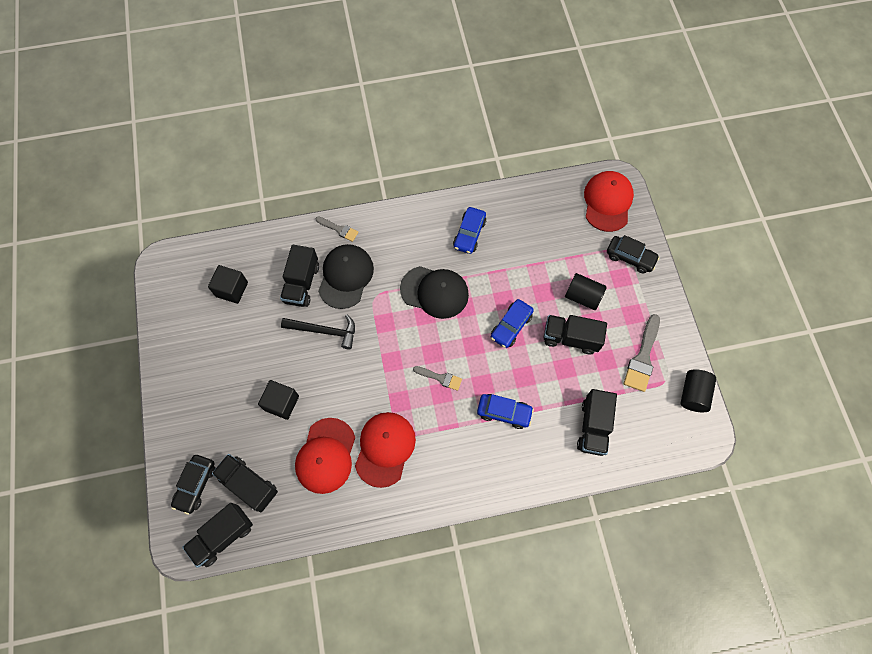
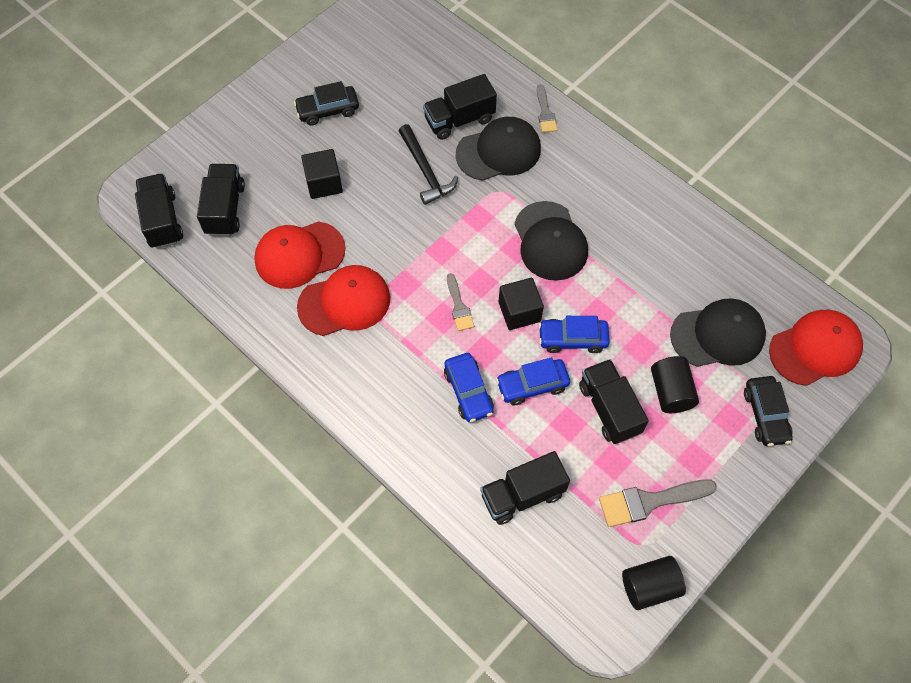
camera: 55 degrees right, 5 degrees down
black car [171,455,216,515] -> black car moved to [294,81,359,126]
black truck [182,503,253,568] -> black truck turned 60 degrees clockwise [135,173,183,249]
black cube [208,265,248,304] -> black cube moved to [499,278,544,330]
blue car [453,207,486,254] -> blue car moved to [496,357,570,405]
none -> black cap [670,298,766,367]

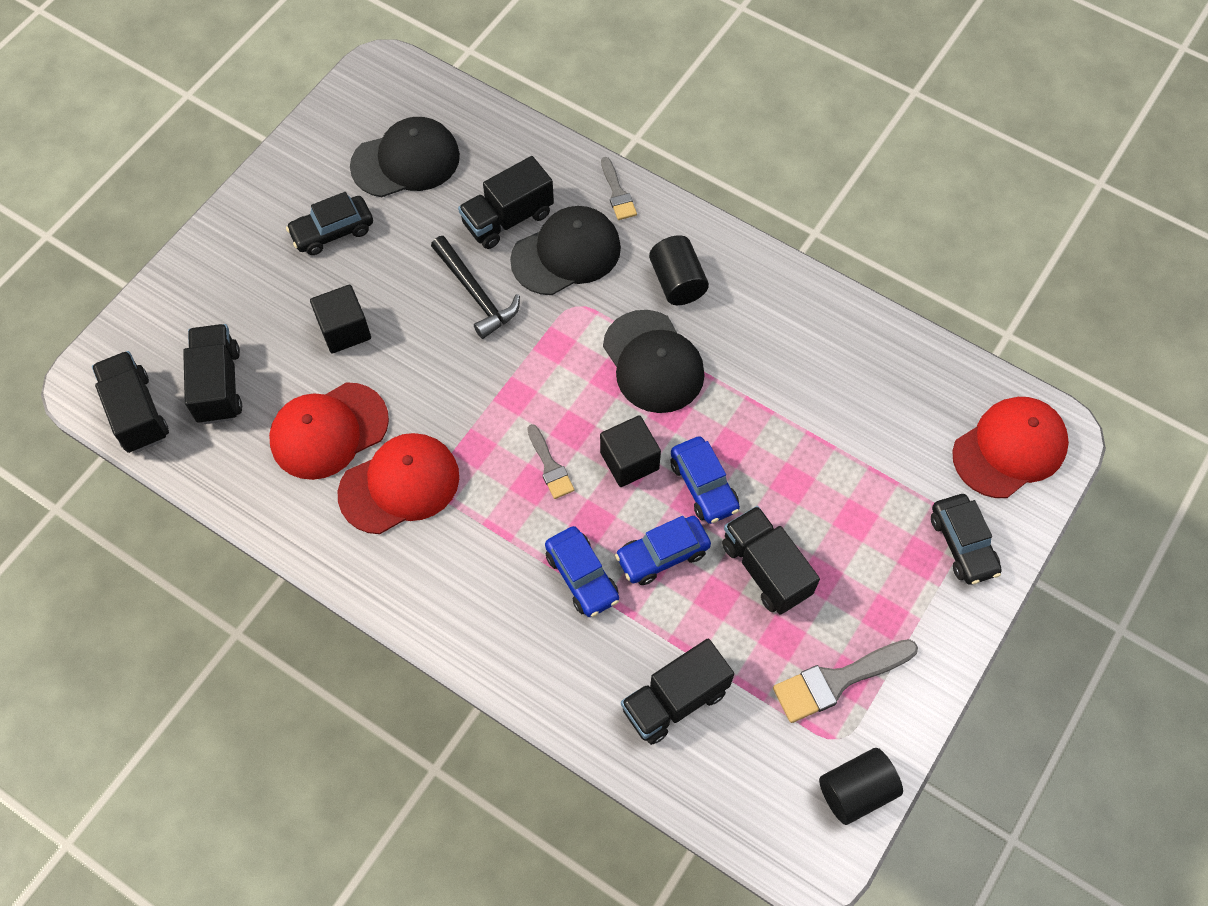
camera: 10 degrees left, 0 degrees up
blue car [539,316,610,353] -> blue car turned 105 degrees counterclockwise [670,436,740,524]
black cylinder [651,356,699,413] -> black cylinder moved to [649,235,709,305]
black cap [670,298,766,367] -> black cap moved to [350,117,460,197]

